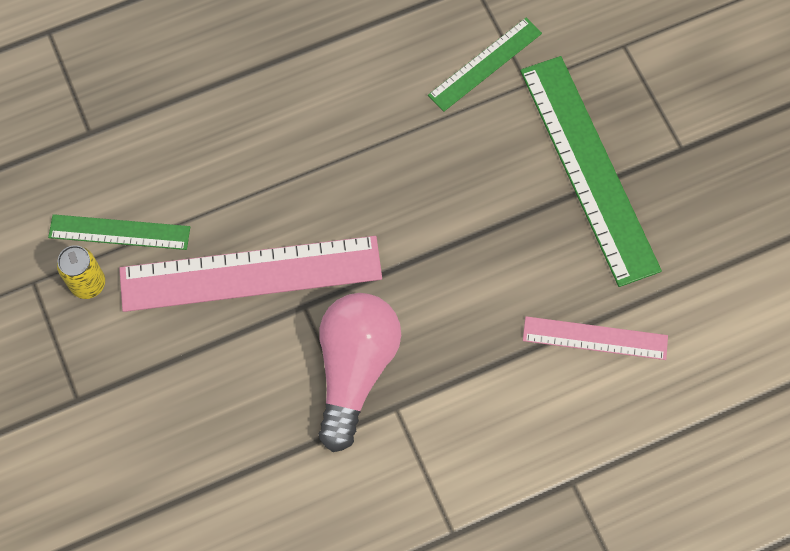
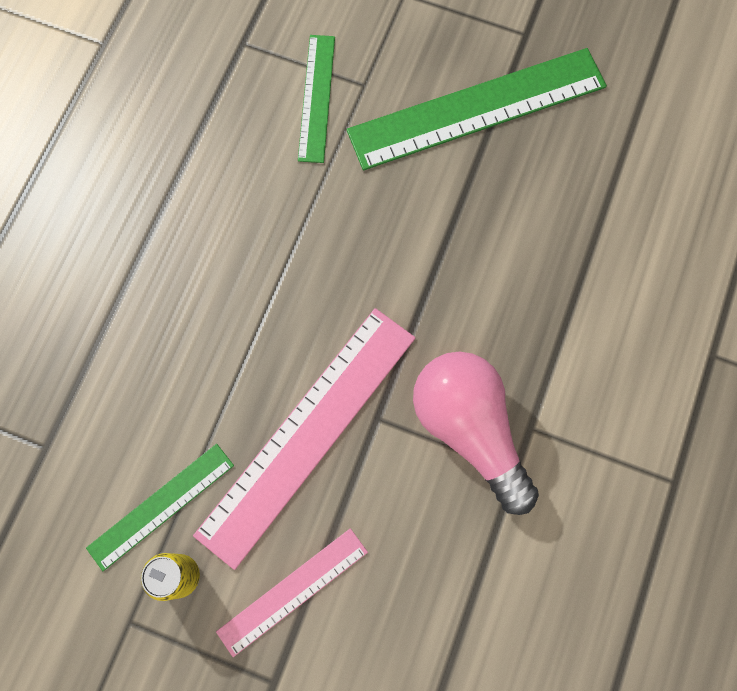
camera: 45 degrees left, 5 degrees up
green ruler [520,56,662,287] -> green ruler turned 45 degrees counterclockwise [347,48,607,170]
pink ruler [523,316,668,360] -> pink ruler moved to [216,528,368,657]

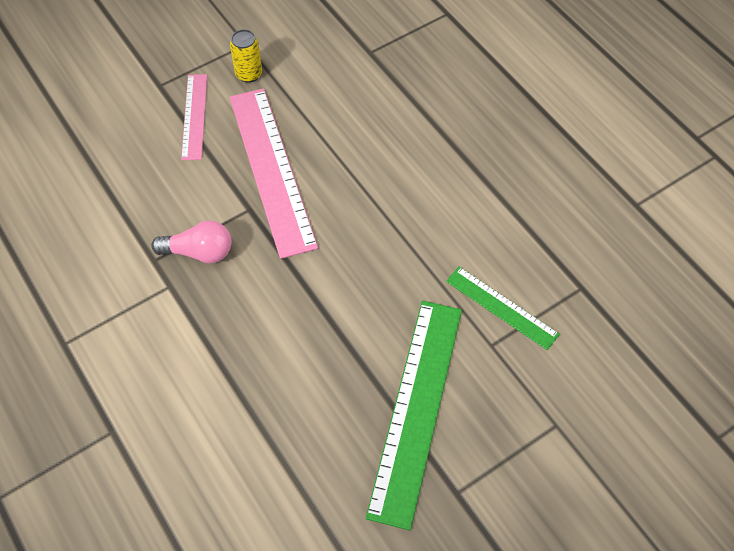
camera: 125 degrees right, 15 degrees down
green ruler [86,444,234,571] -> none
pink light bulb [413,352,539,515] -> pink light bulb [151,221,231,263], size x0.64

